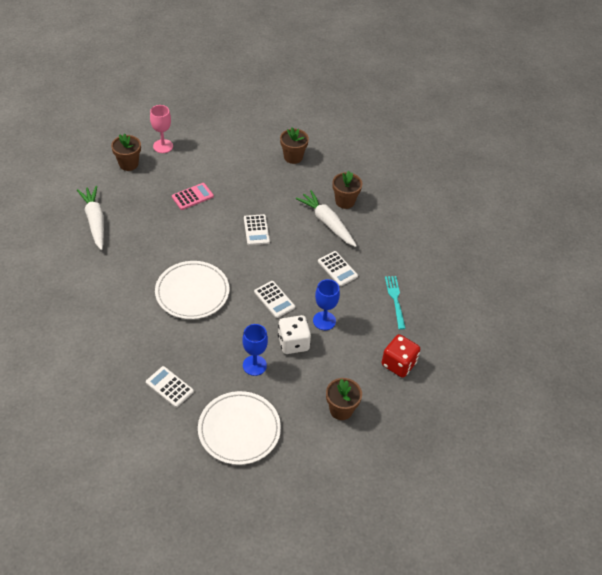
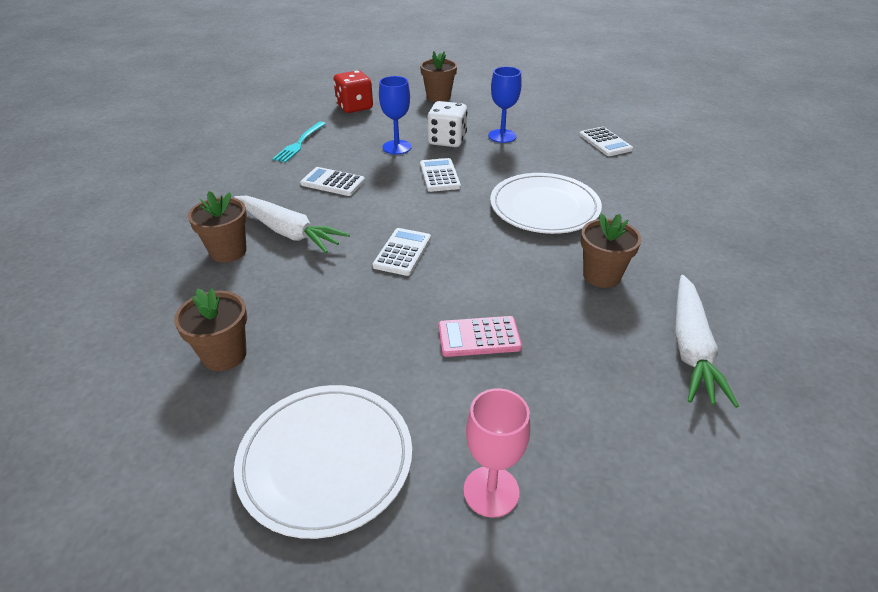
camera: 150 degrees left, 10 degrees down
brown flower pot [111,133,141,171] -> brown flower pot moved to [581,214,642,288]
white plate [198,391,281,465] -> white plate moved to [234,385,412,539]
white carrot [296,190,357,247] -> white carrot turned 45 degrees counterclockwise [234,196,350,253]
white calculator [318,251,358,286] -> white calculator turned 60 degrees counterclockwise [300,167,365,196]

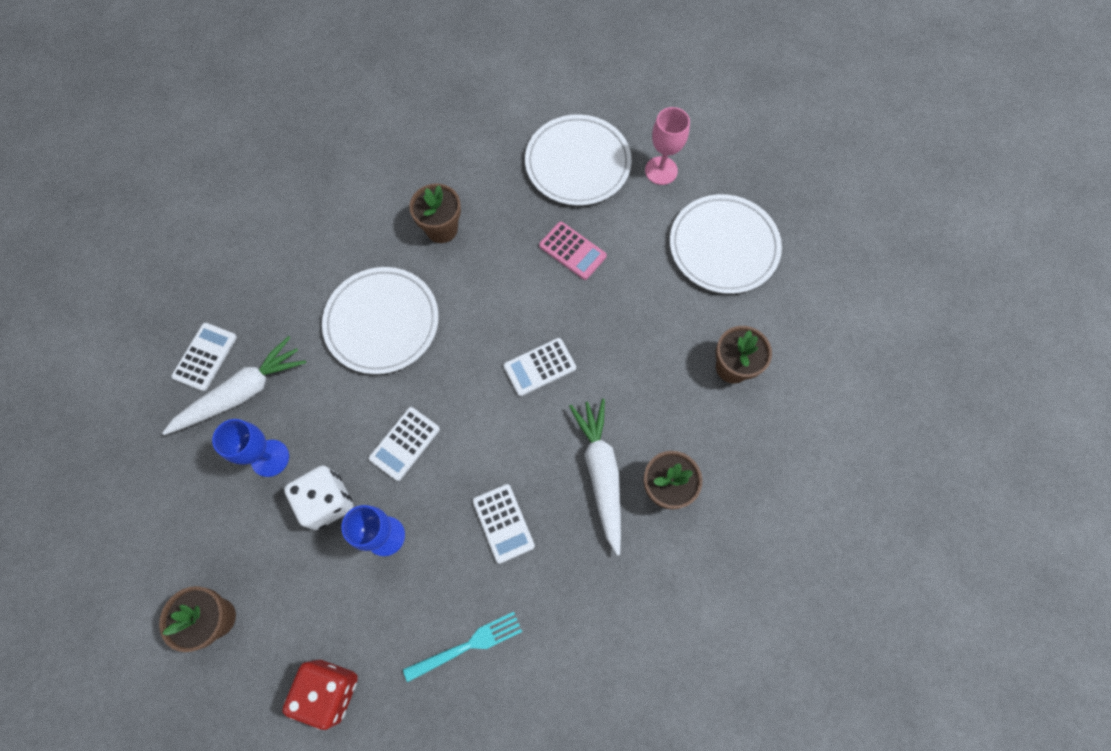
camera: 135 degrees left, 30 degrees up
white carrot [675,275,739,408] -> white carrot moved to [162,336,306,435]
none -> white plate [525,114,632,206]

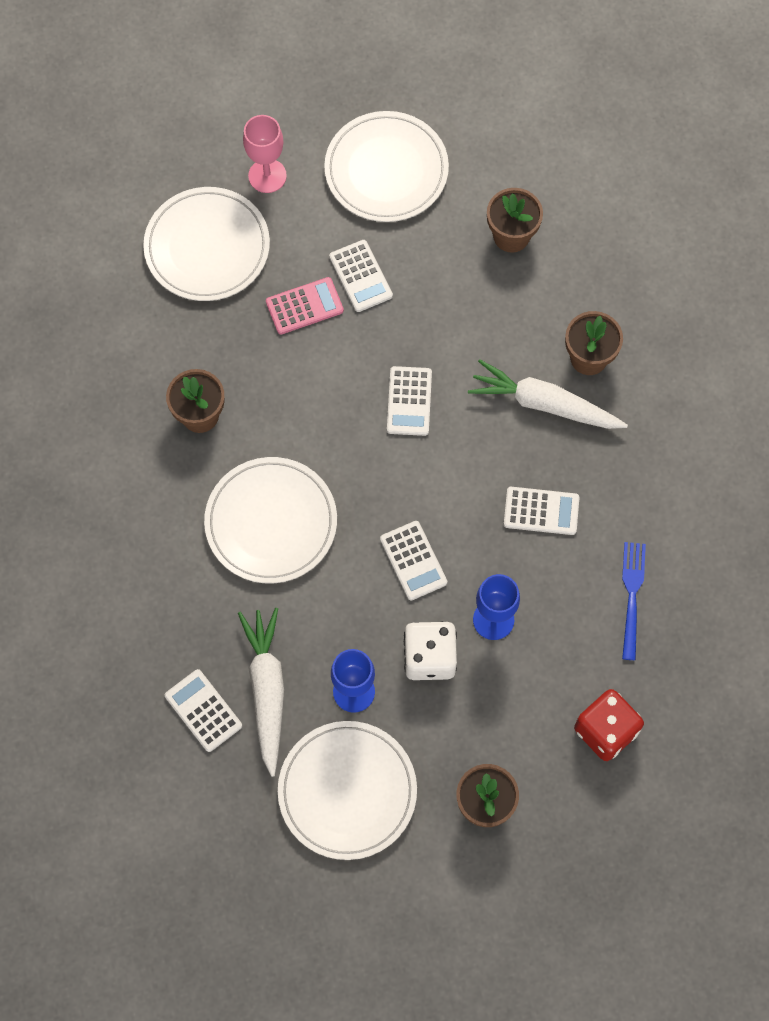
camera: 60 degrees left, 0 degrees up
turquoise fork [403,612,522,682] -> blue fork [622,542,646,660]
none -> white plate [278,721,417,860]
none -> white calculator [329,240,393,312]

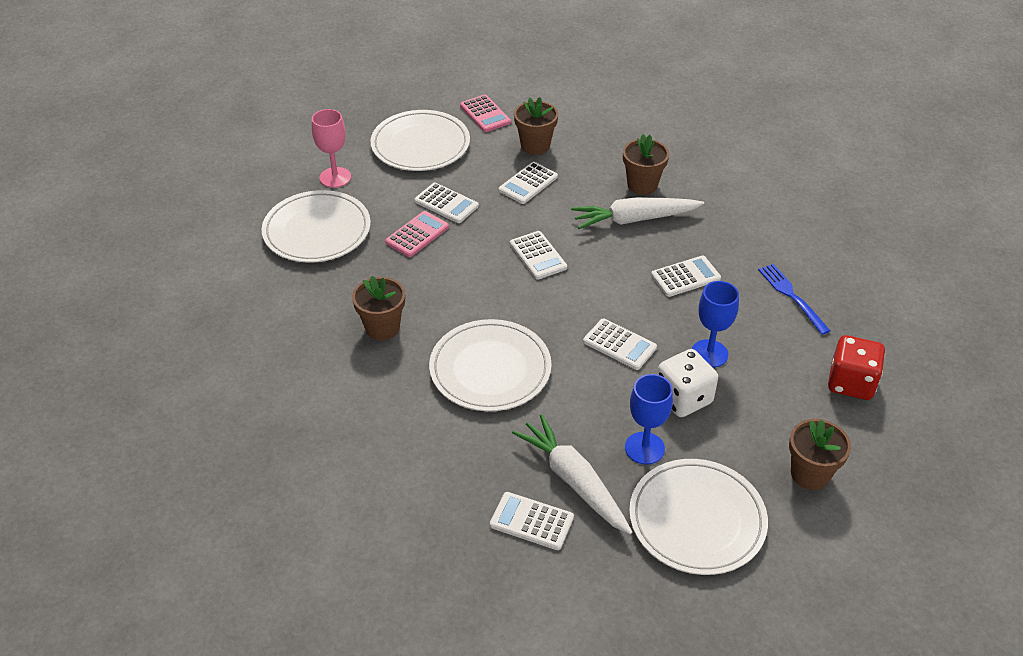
camera: 30 degrees left, 25 degrees down
none -> pink calculator [460,95,511,132]
none -> white calculator [499,162,558,204]

